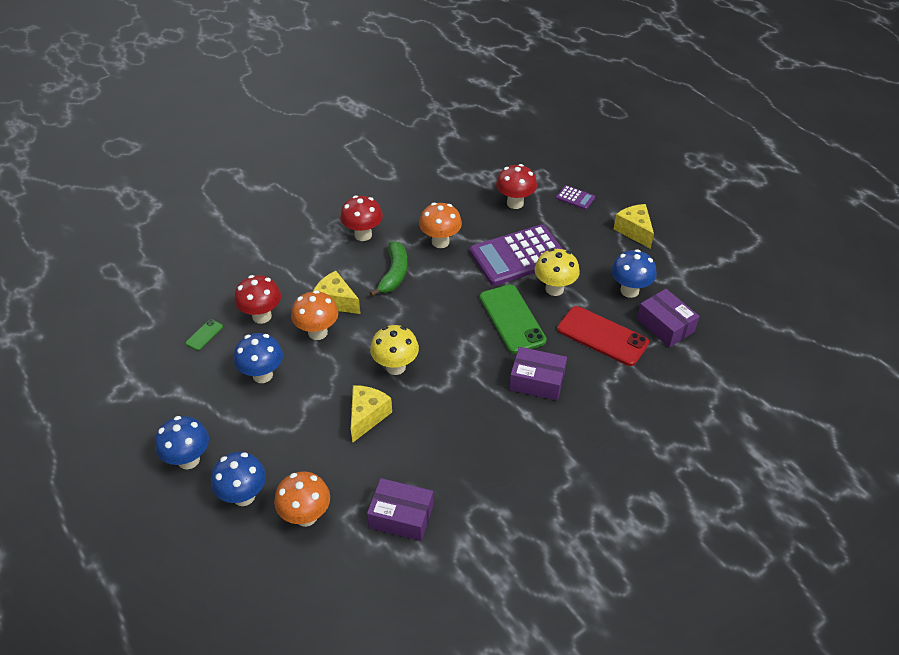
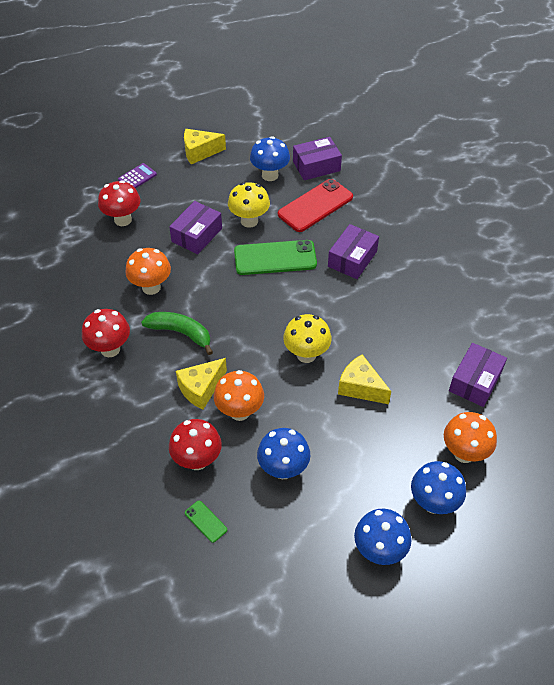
camera: 75 degrees left, 5 degrees up
purple calculator [470,225,562,286] -> purple box [169,201,222,254]

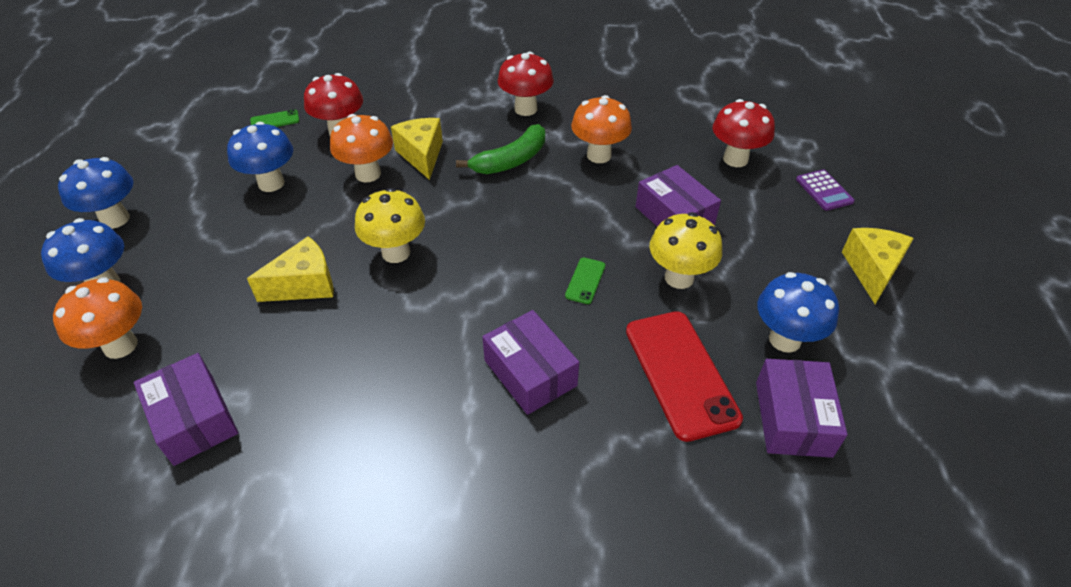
camera: 115 degrees right, 5 degrees down
green phone [234,240,317,275] -> green phone [565,257,605,304], size x0.45

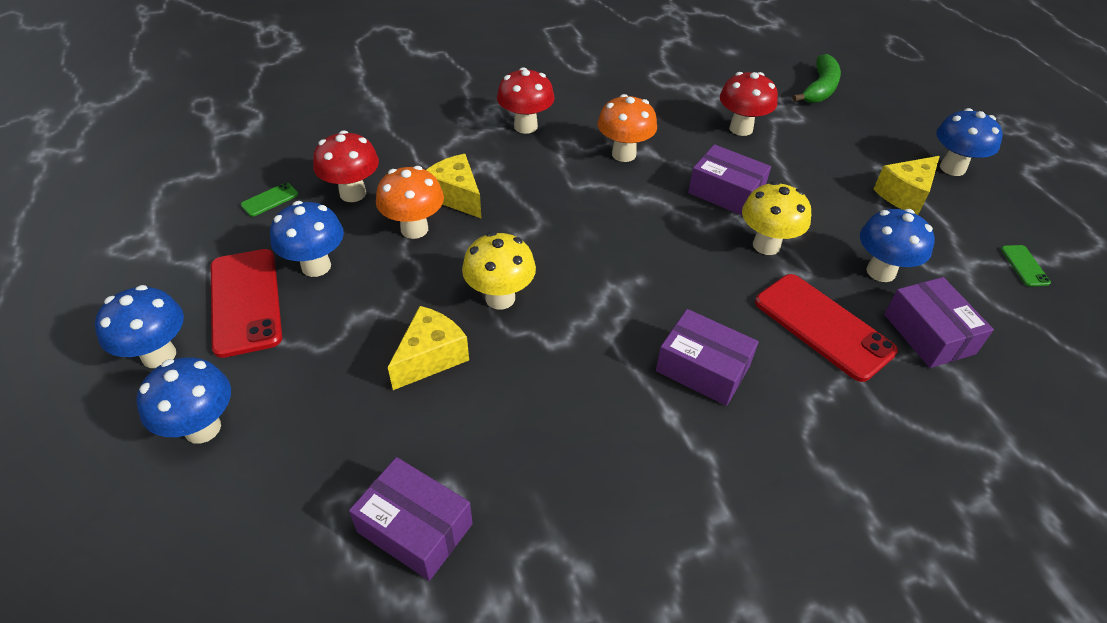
camera: 25 degrees left, 0 degrees up
orange mushroom [53,277,142,359] -> none
green banana [456,124,545,174] -> green banana moved to [793,54,841,103]
green phone [565,257,605,304] -> green phone moved to [1001,245,1051,287]
purple calculator [796,169,855,211] -> none
yellow cheese [842,228,914,304] -> yellow cheese turned 120 degrees counterclockwise [874,156,940,215]
none -> red phone [211,249,282,358]
none -> blue mushroom [936,108,1003,176]

